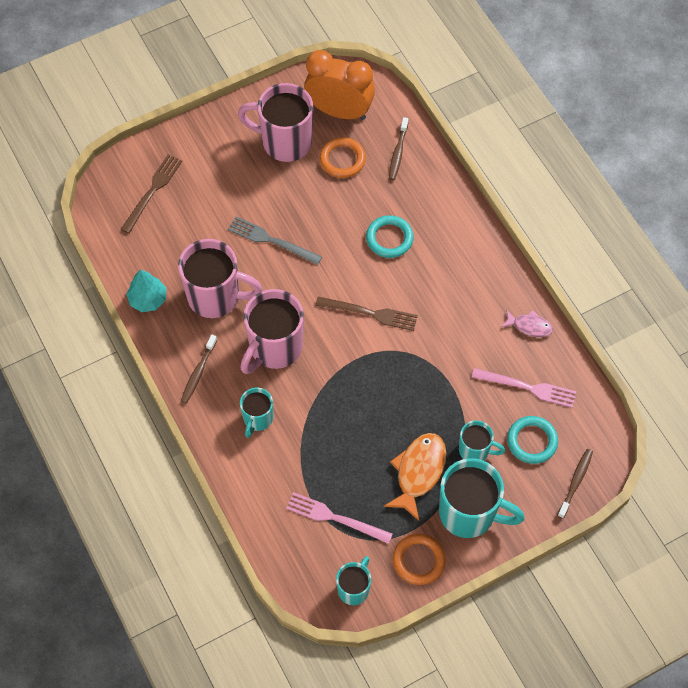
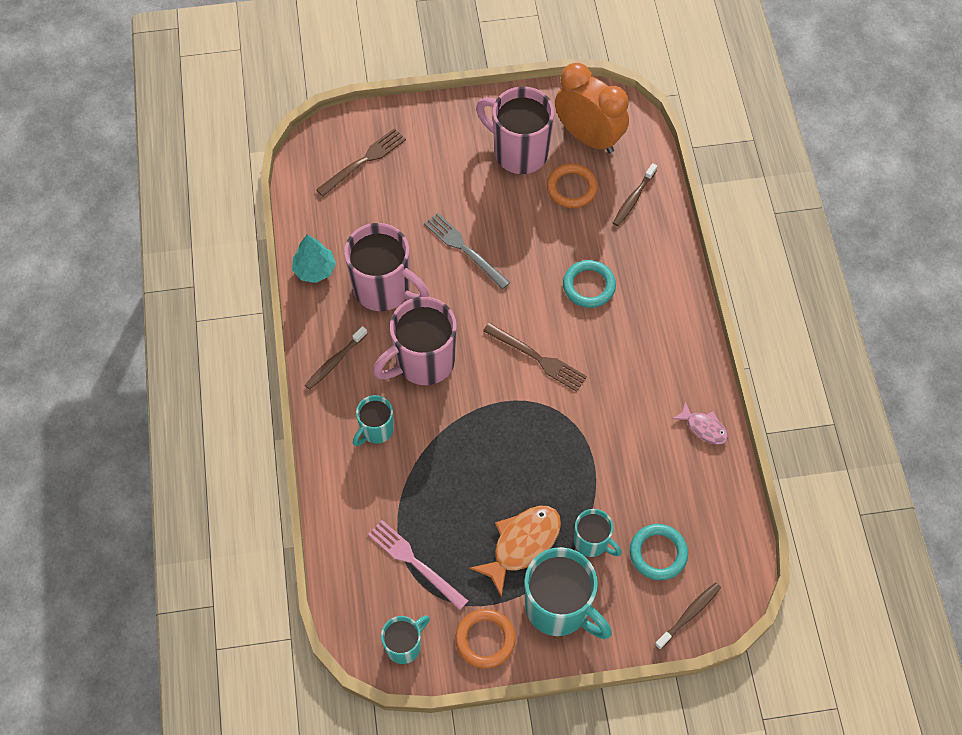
camera: 20 degrees right, 0 degrees up
pink fork [472,368,577,408] -> none

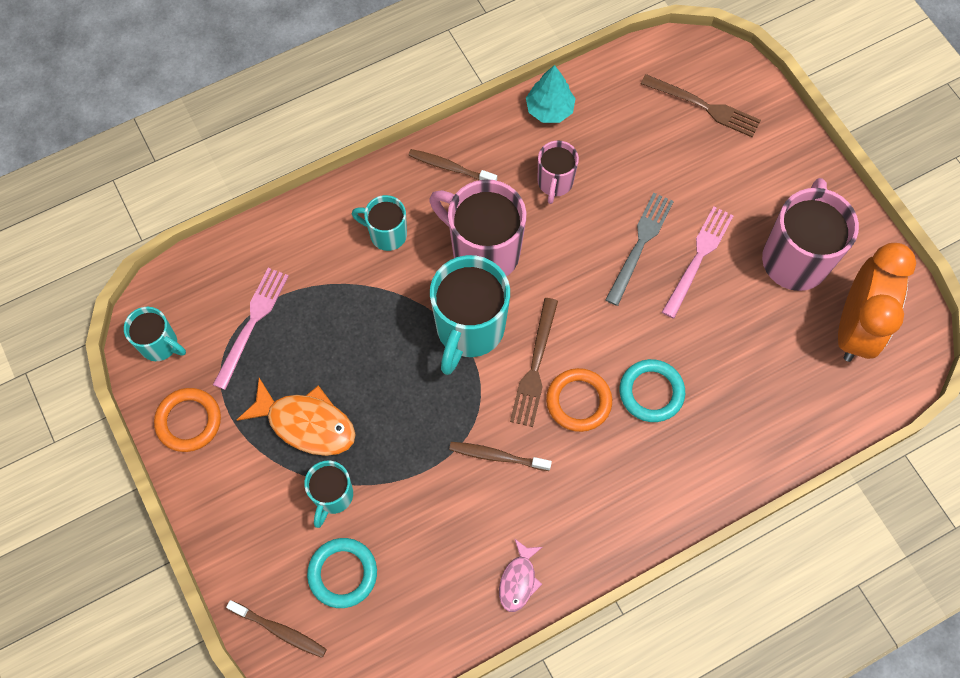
camera: 70 degrees right, 5 degrees up
pink mug [344,223,429,311] -> pink mug [537,140,579,204], size x0.55
turquoise mug [524,547,612,639] -> turquoise mug moved to [430,255,510,375]
orange ring [547,164,598,208] -> orange ring moved to [546,368,612,432]
brown toothbrush [613,163,657,226] -> brown toothbrush moved to [449,442,552,471]
none -> pink fork [662,206,733,318]

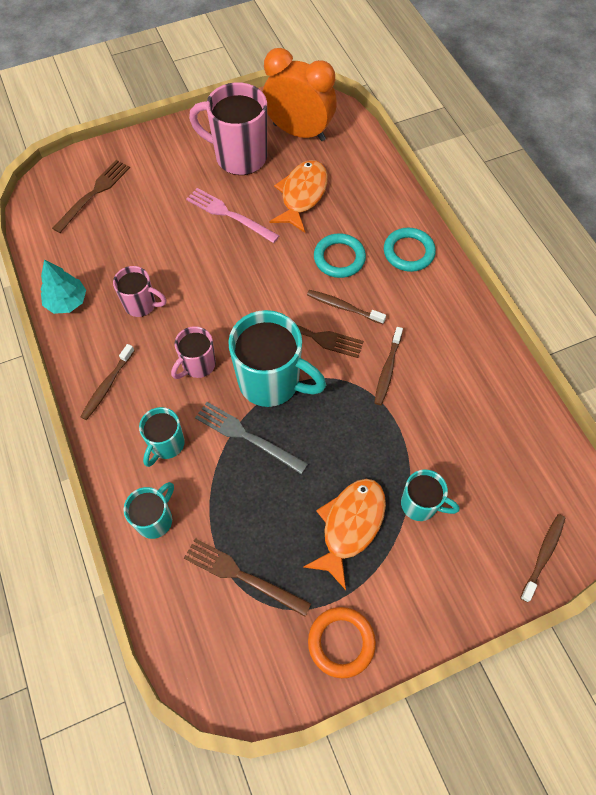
camera: 85 degrees left, 5 degrees down
turquoise mug [124,307,186,361] -> turquoise mug moved to [124,482,174,539]
pink fork [213,268,289,390] -> brown fork [184,538,311,617]
turquoise ring [307,538,377,608] -> turquoise ring moved to [384,228,436,272]
pink mug [430,179,526,277] -> pink mug [171,326,216,379], size x0.55
pink fish [499,538,542,612] -> none
orange ring [546,368,612,432] -> brown toothbrush [307,290,386,324]
grey fork [605,193,674,306] -> grey fork moved to [195,402,308,474]
none -> orange fish [269,160,328,233]

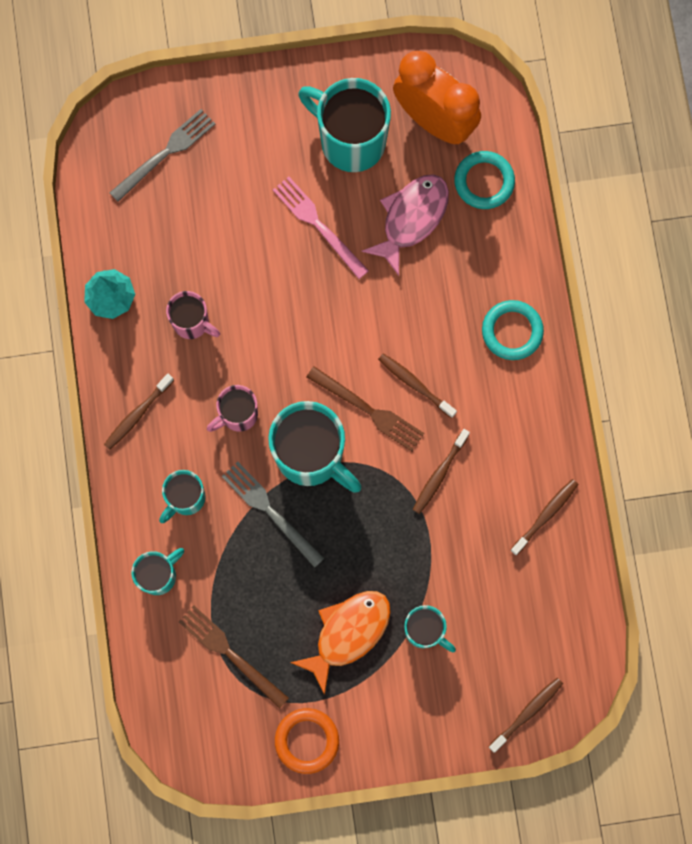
camera: 15 degrees right, 15 degrees up
brown fork [52,160,130,233] -> grey fork [109,109,215,202]
pink mug [189,82,267,175] -> turquoise mug [298,78,391,172]
orange fish [269,160,328,233] -> pink fish [361,174,449,276]
turquoise ring [314,233,366,278] -> turquoise ring moved to [454,151,515,209]
none -> brown toothbrush [510,479,579,556]

